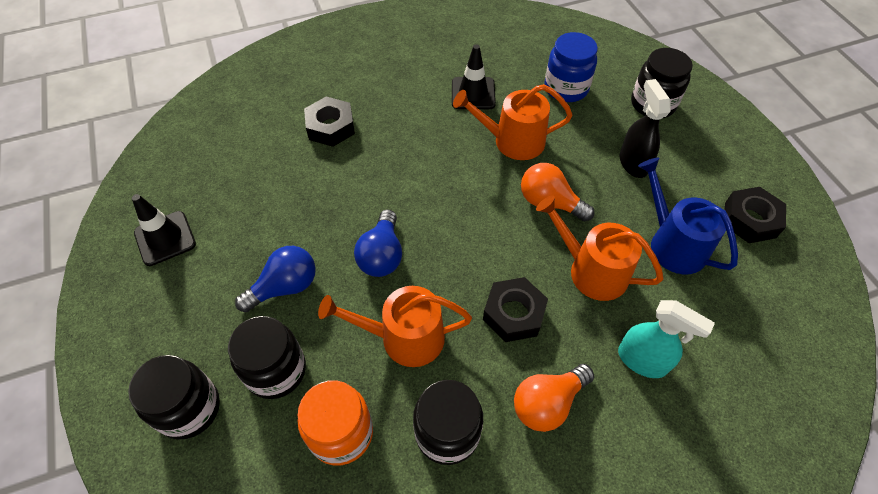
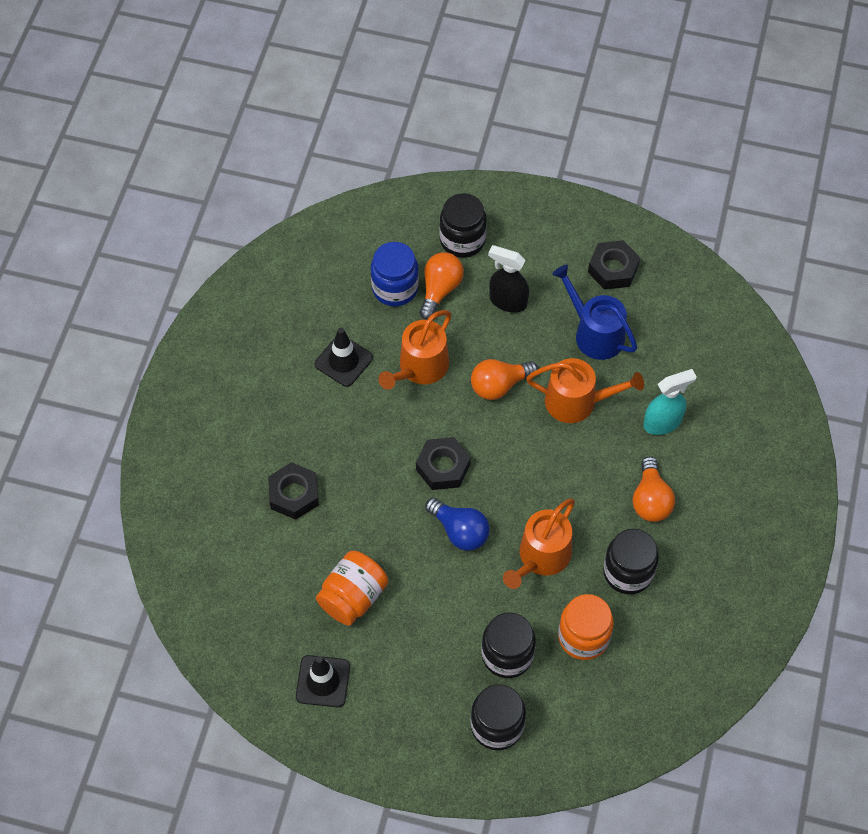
camera: 55 degrees left, 5 degrees up
blue light bulb [235,246,316,312] -> none
black nut [483,277,548,342] -> black nut moved to [416,437,471,490]
orange watering can [536,195,664,301] -> orange watering can turned 150 degrees counterclockwise [526,358,644,423]
blue watering can [638,158,738,274] -> blue watering can turned 45 degrees clockwise [552,265,637,360]
none -> orange jar [316,551,388,626]
none -> orange light bulb [419,252,464,320]

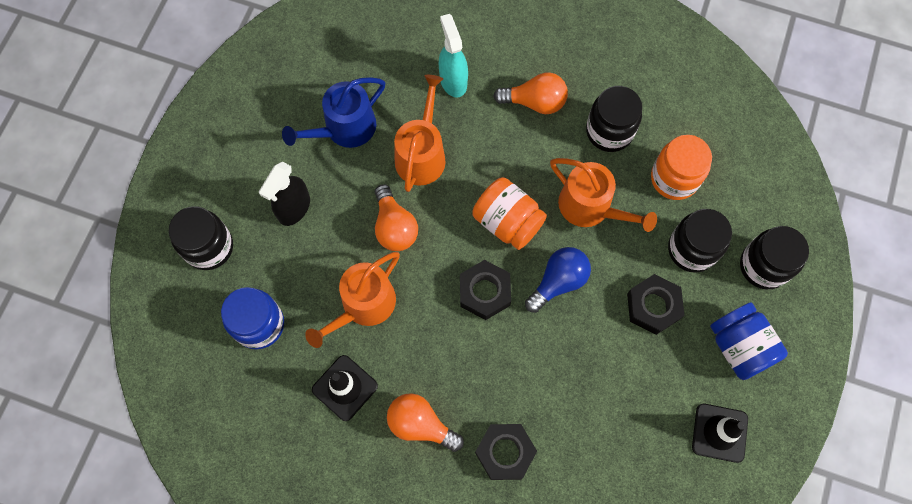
camera: 85 degrees left, 10 degrees up
orange jar [316,551,388,626] -> orange jar moved to [472,177,547,250]
orange watering can [378,310,451,390] -> orange watering can turned 90 degrees clockwise [305,252,400,348]
orange light bulb [419,252,464,320] -> orange light bulb moved to [387,393,464,452]
black nut [588,240,640,290] -> black nut moved to [627,274,685,335]
none -> blue jar [710,302,788,380]

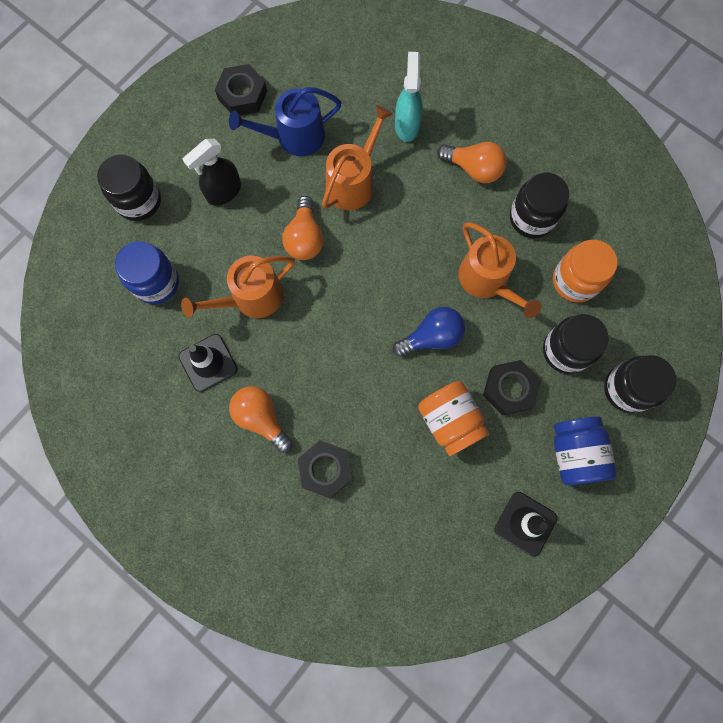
camera: 20 degrees right, 5 degrees up
black nut [460,260,511,320] -> black nut moved to [215,64,267,115]
orange jar [472,177,547,250] -> orange jar moved to [418,381,489,456]

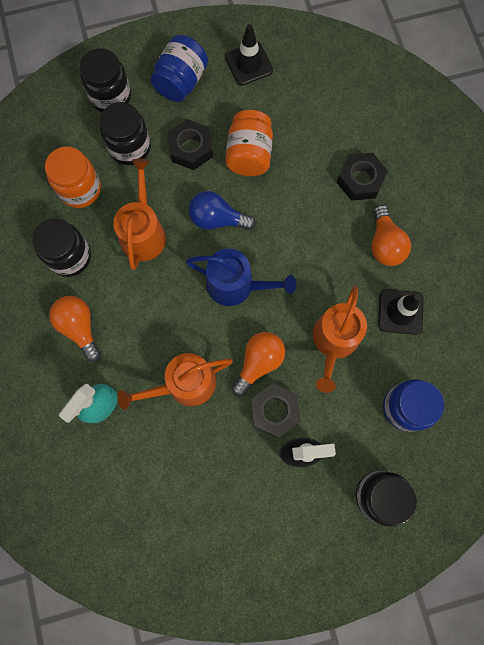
camera: 145 degrees left, 0 degrees up
orange watering can [181,256,295,318] -> orange watering can turned 105 degrees clockwise [313,286,367,393]
black nut [215,64,267,115] -> black nut moved to [251,383,301,438]
blue watering can [229,87,341,156] -> blue watering can moved to [186,249,296,306]

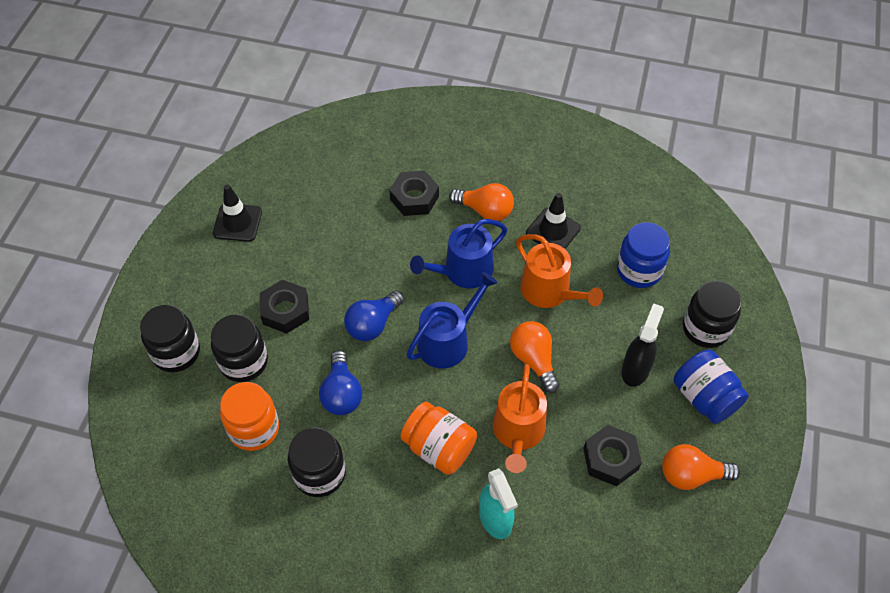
camera: 60 degrees left, 20 degrees down
orange light bulb [49,296,101,362] -> orange light bulb moved to [662,444,740,490]
orange watering can [113,159,166,270] -> blue light bulb [319,350,362,415]
blue jar [150,35,208,102] -> blue jar moved to [674,349,749,424]
orange jar [225,110,273,176] -> orange jar moved to [400,402,477,475]
black nut [251,383,301,438] -> black nut moved to [583,425,642,486]
none -> blue watering can [410,219,507,288]

